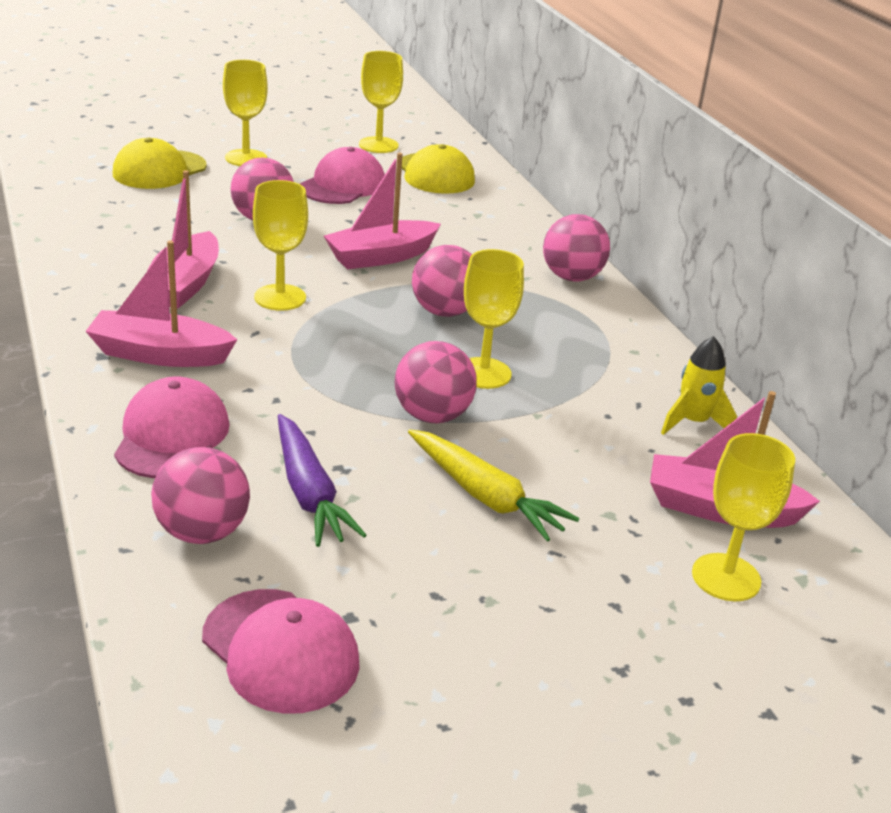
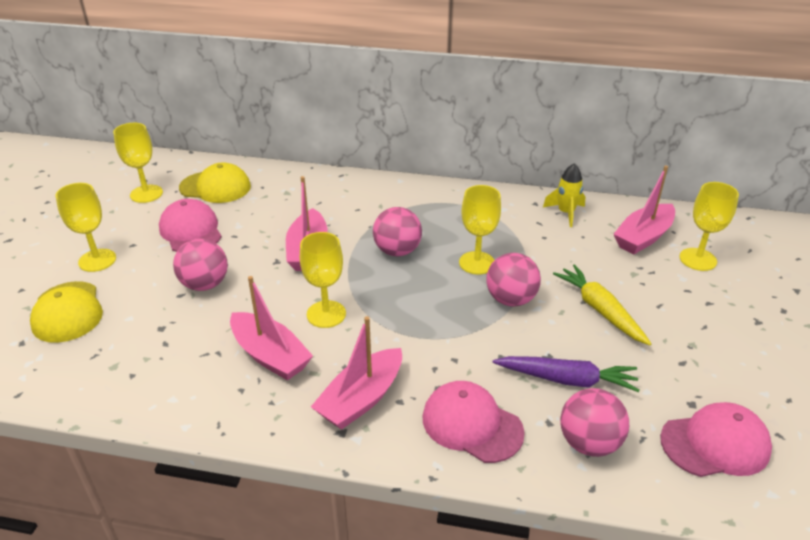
camera: 55 degrees left, 5 degrees up
yellow carrot [408,429,579,542] -> yellow carrot turned 105 degrees counterclockwise [553,265,652,345]
pink ball [543,214,610,282] -> none

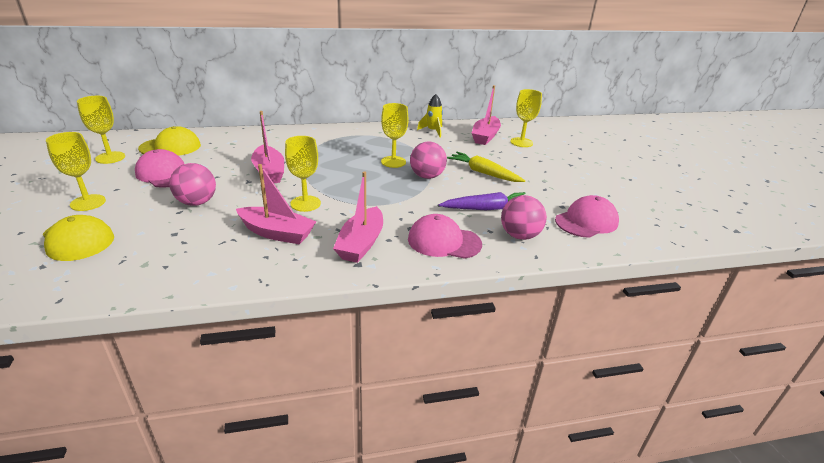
camera: 25 degrees left, 5 degrees down
pink ball [373,207,422,256] -> none

